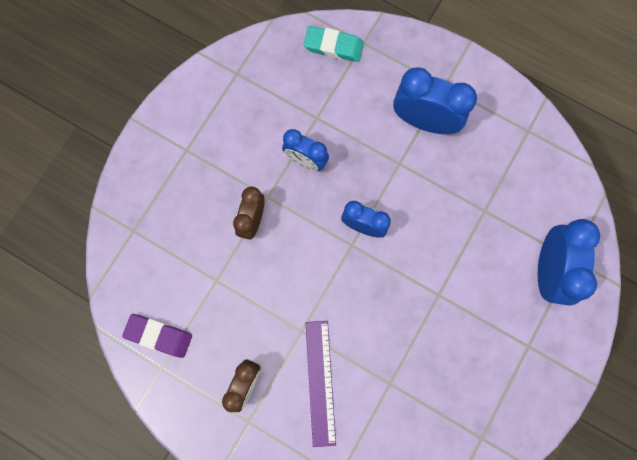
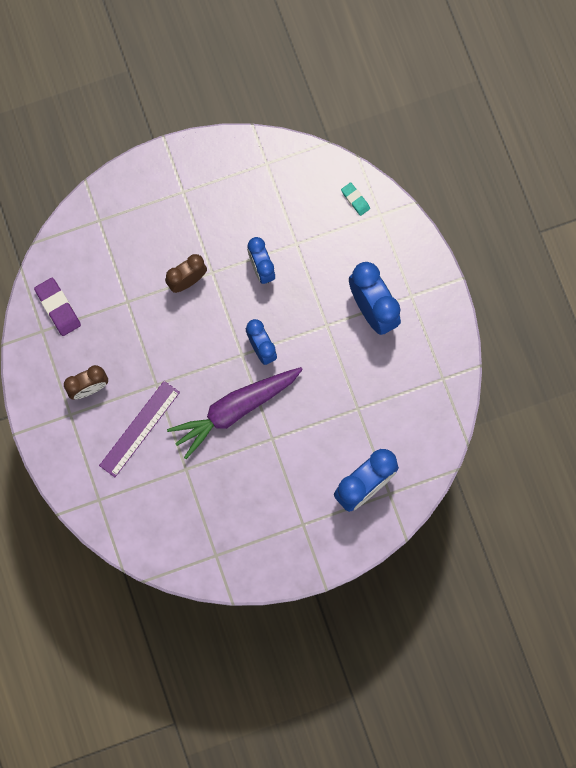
camera: 40 degrees right, 0 degrees up
turquoise eraser [304,26,364,62] -> turquoise eraser [341,182,370,216], size x0.59
none -> purple carrot [167,367,303,459]

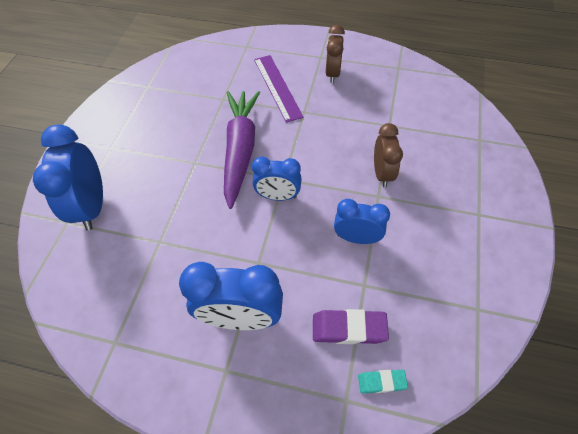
camera: 125 degrees right, 20 degrees down
purple eraser [34,278,81,336] -> purple eraser moved to [313,309,389,344]

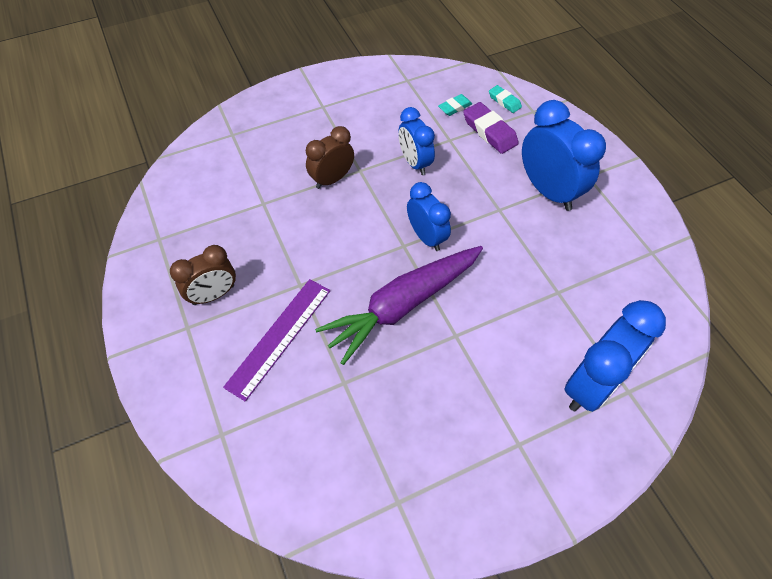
camera: 130 degrees left, 0 degrees up
none -> turquoise eraser [438,94,472,116]

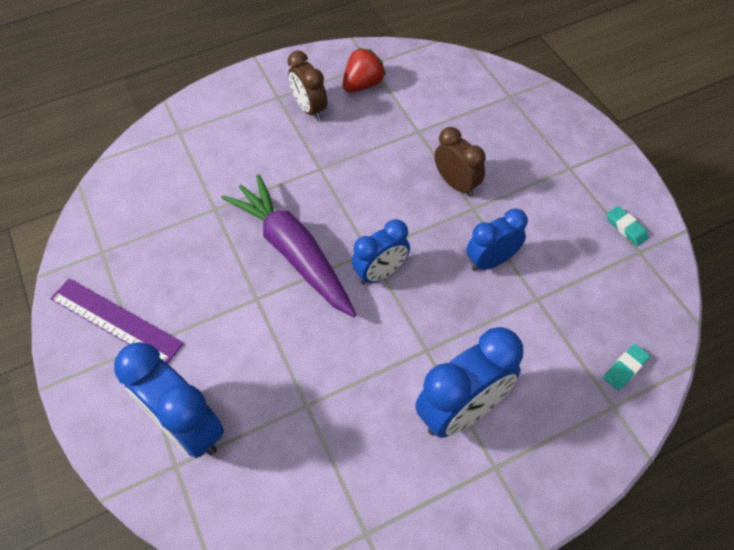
camera: 90 degrees right, 0 degrees up
purple ruler [223,279,330,402] -> purple ruler moved to [50,278,184,364]
turquoise eraser [438,94,472,116] -> turquoise eraser moved to [607,206,649,246]
purple eraser [463,102,519,154] -> none
none -> red strawberry [343,48,386,92]

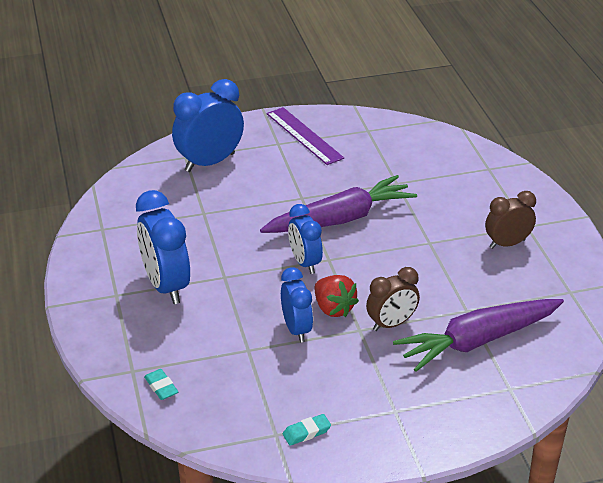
camera: 100 degrees right, 20 degrees down
purple ruler [50,278,184,364] -> purple ruler turned 75 degrees counterclockwise [267,107,344,165]
red strawberry [343,48,386,92] -> red strawberry moved to [315,275,359,317]
none -> purple carrot [393,299,564,372]

